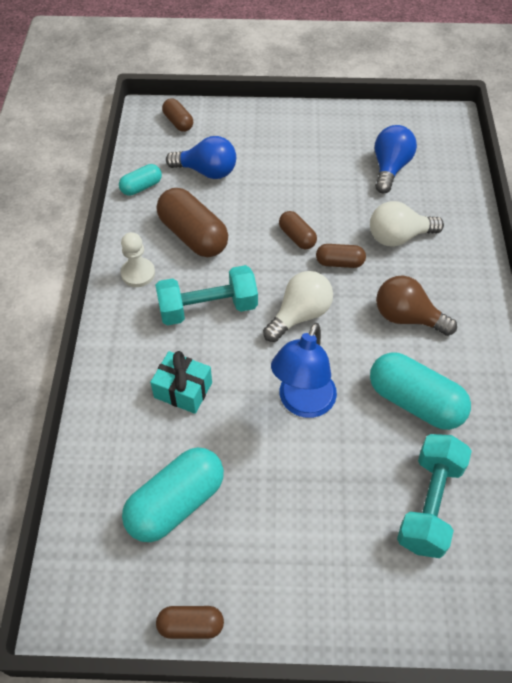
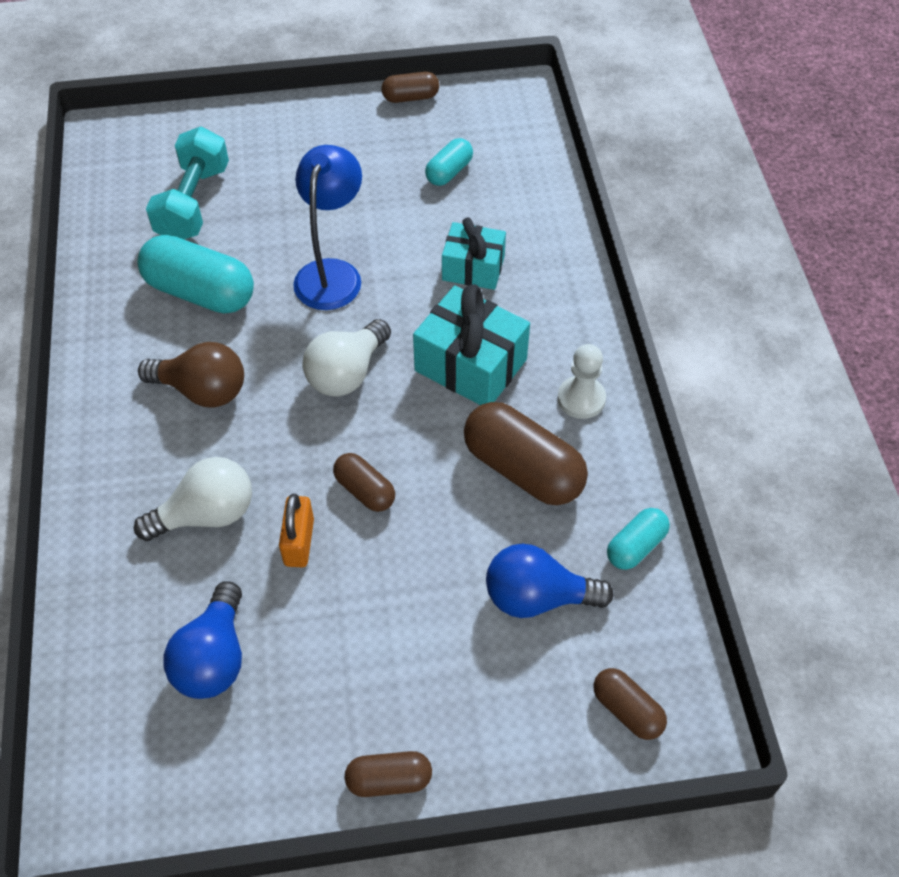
camera: 170 degrees right, 0 degrees up
turquoise capsule [122,447,224,542] -> turquoise capsule [425,138,473,186], size x0.54
turquoise dumbbell [155,265,258,326] -> turquoise gift [413,284,530,405]
brown capsule [316,244,366,268] -> brown capsule moved to [344,751,432,797]
none -> orange padlock [279,494,314,567]

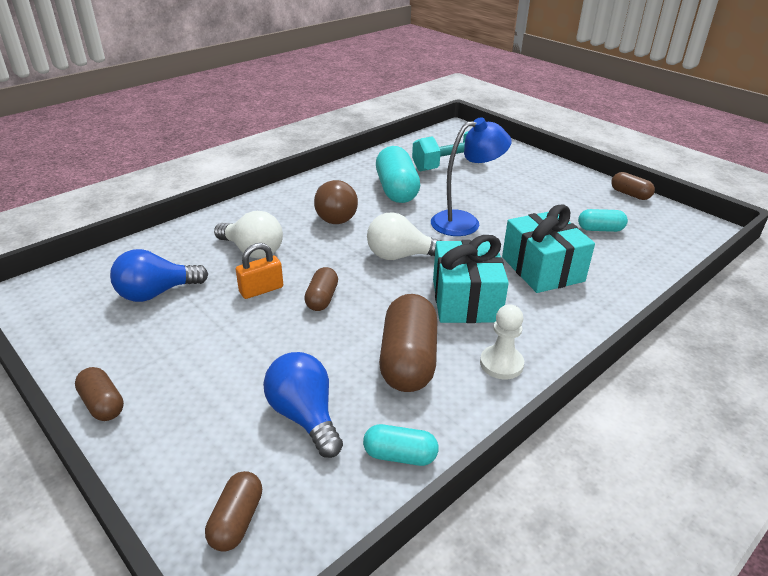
camera: 55 degrees right, 20 degrees down
turquoise gift [442,217,506,290] -> turquoise gift [502,204,595,293], size x1.52

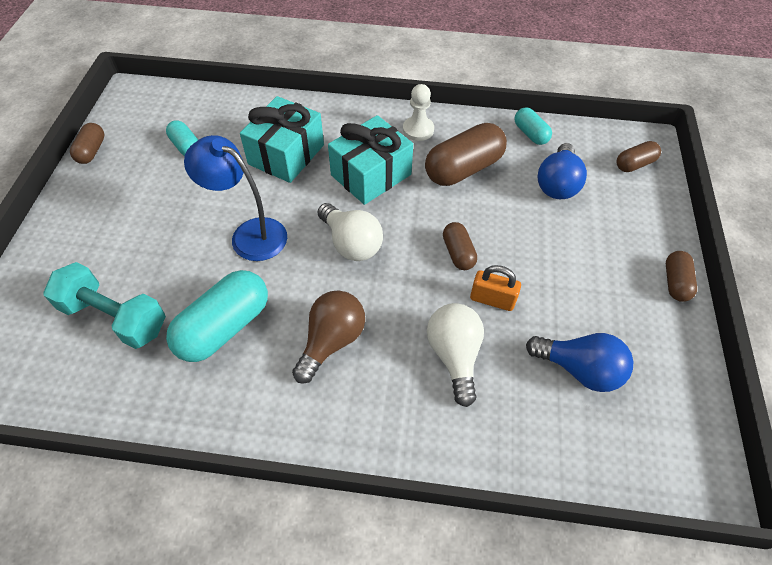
camera: 130 degrees left, 20 degrees up
brown capsule [304,267,338,311] -> brown capsule turned 75 degrees counterclockwise [443,222,477,270]

